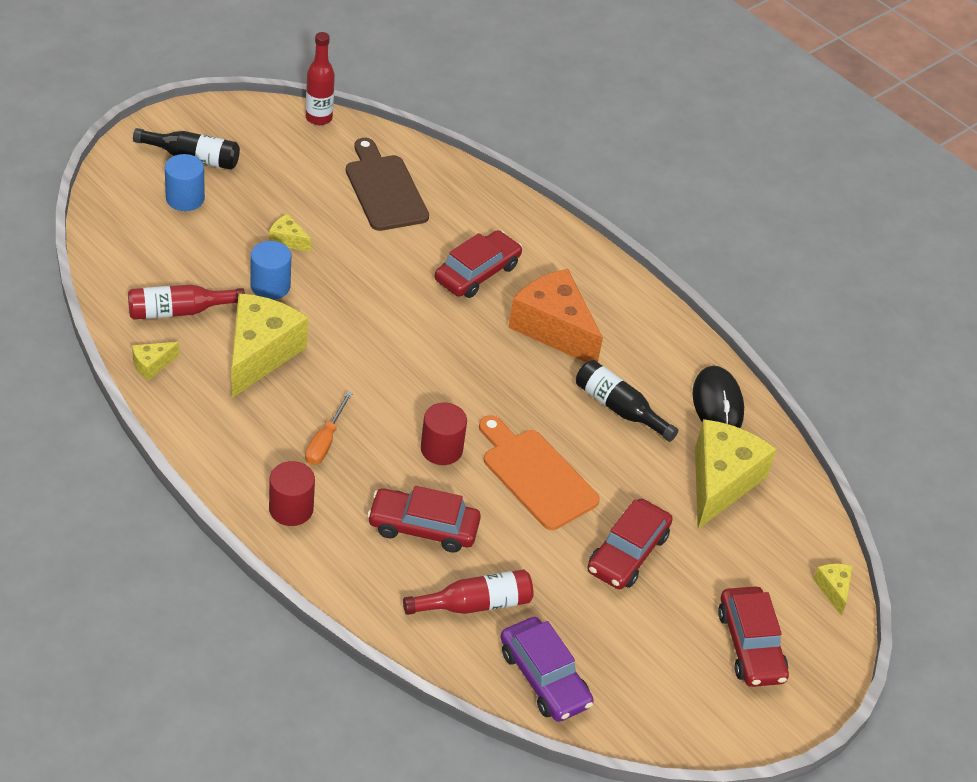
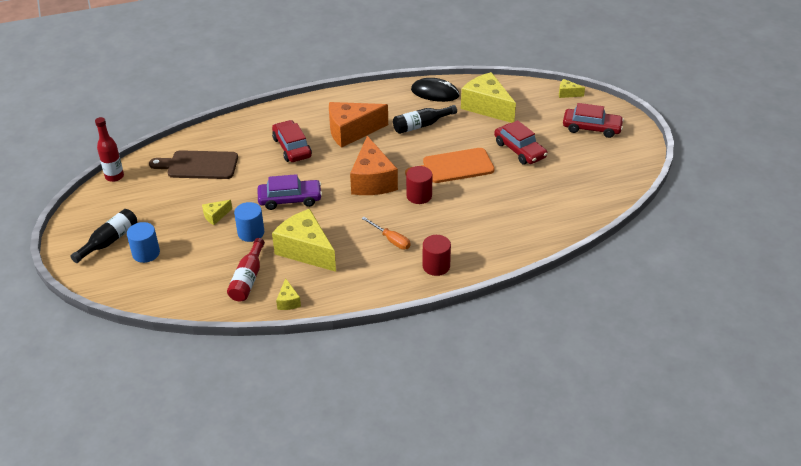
camera: 60 degrees left, 5 degrees down
red car [367,486,481,553] -> none
red bottle [403,569,533,615] -> none
purple car [500,617,594,722] -> purple car moved to [257,174,322,210]
none -> orange cheese [350,136,398,195]

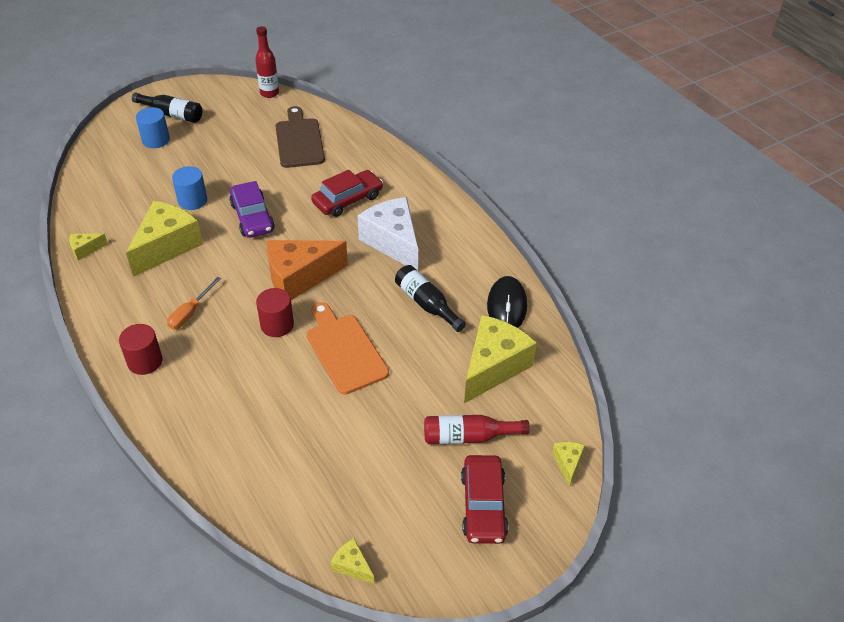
camera: 75 degrees right, 5 degrees up
yellow cheese [202,200,232,225] -> yellow cheese moved to [331,538,374,584]
red bottle [227,238,265,301] -> red bottle moved to [424,415,530,444]
orange cheese [329,102,388,148] -> white cheese [358,197,418,271]
red car [494,120,548,164] -> none

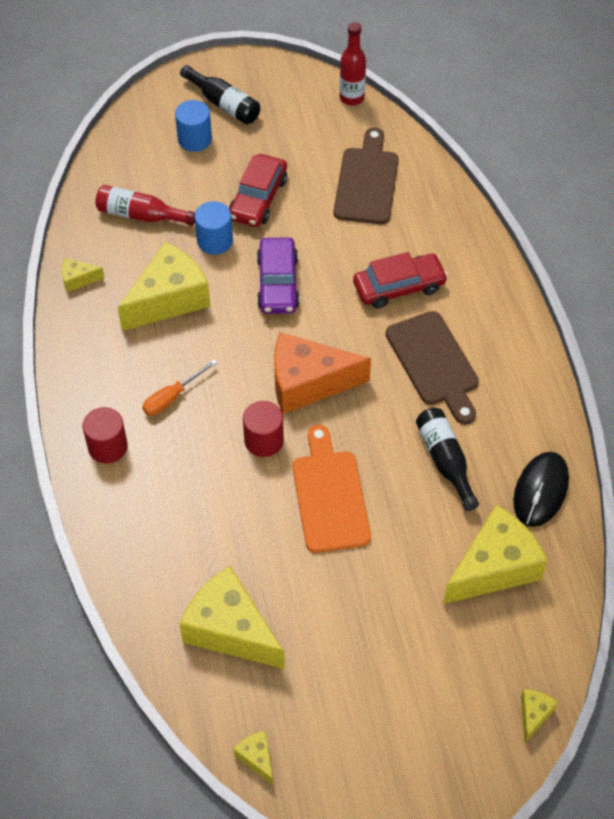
camera: 20 degrees right, 10 degrees up
white cheese [358,197,418,271] -> brown cutting board [386,311,479,425]
red bottle [424,415,530,444] -> red bottle moved to [95,185,195,226]
red car [461,455,509,544] -> red car moved to [229,154,287,227]
none -> yellow cheese [179,566,285,669]

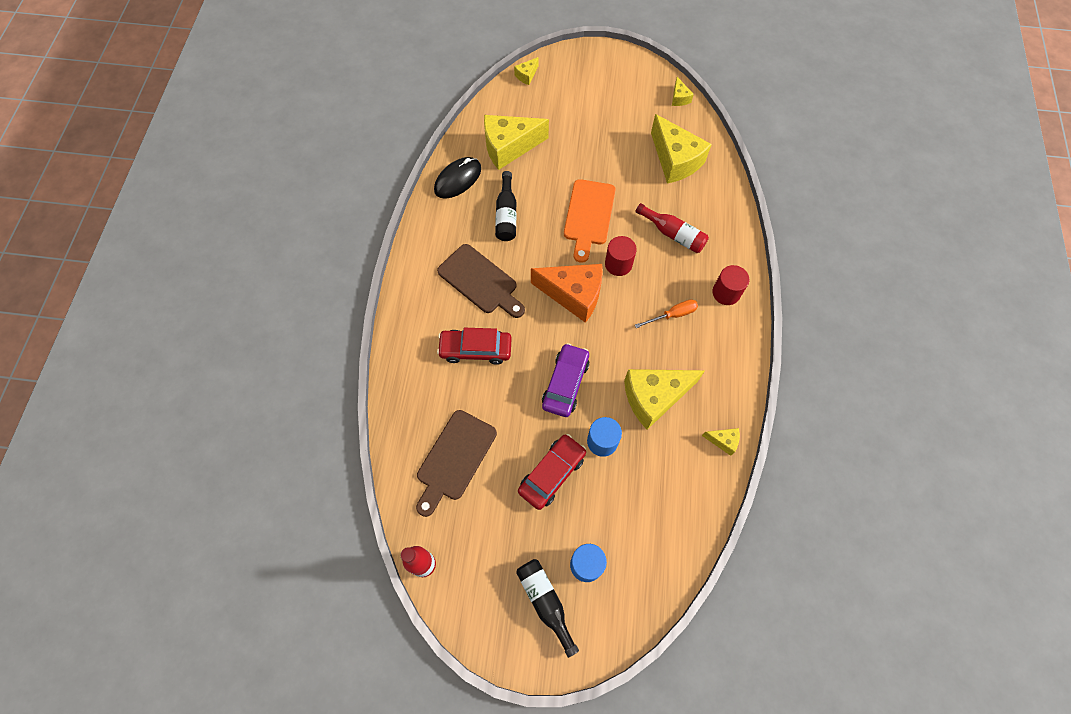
camera: 160 degrees left, 10 degrees up
red bottle [95,185,195,226] -> red bottle moved to [635,203,709,253]
brown cutting board [386,311,479,425] -> brown cutting board turned 135 degrees clockwise [437,244,525,318]

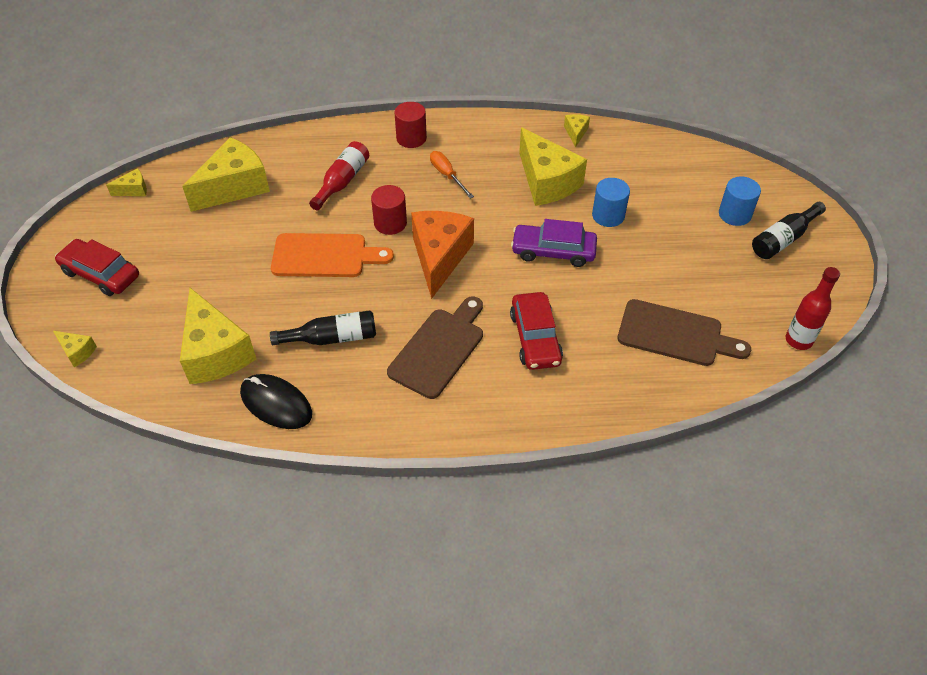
camera: 100 degrees left, 15 degrees down
red car [518,434,586,510] -> red car moved to [55,239,139,296]

